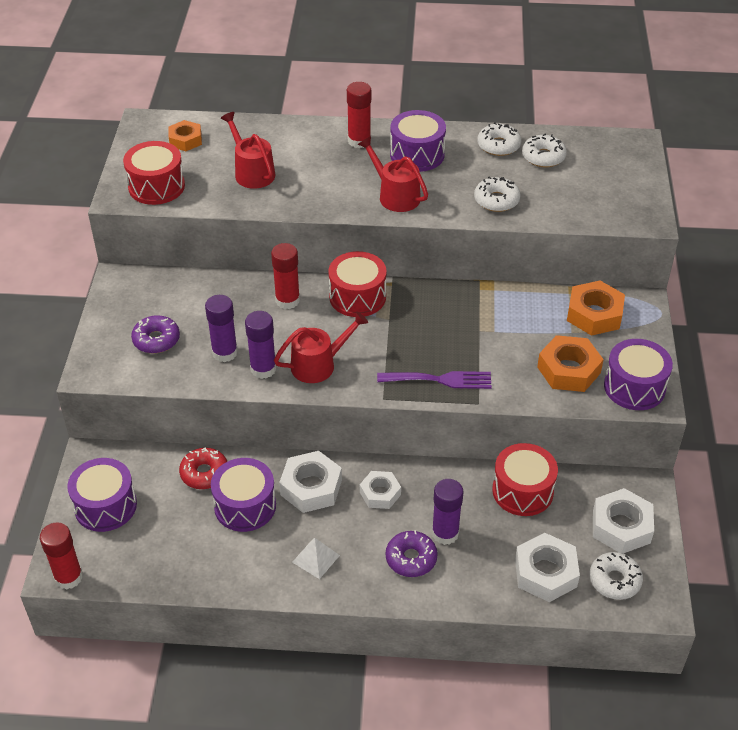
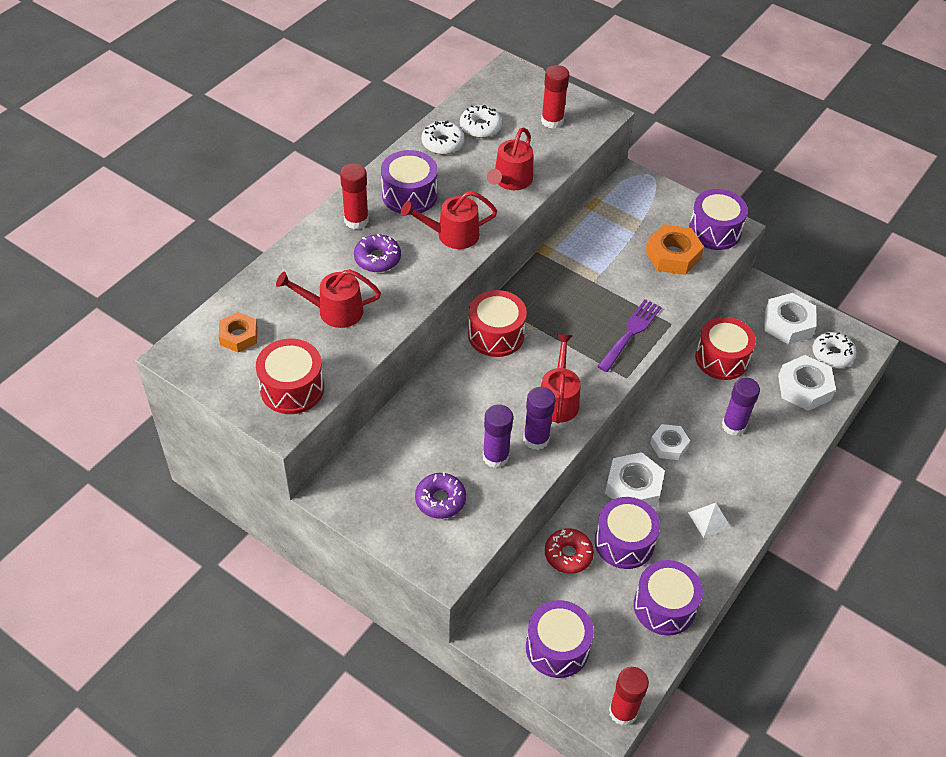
camera: 60 degrees left, 5 degrees up
red glue stick [271,243,300,309] -> red glue stick moved to [541,65,569,129]
purple donut [386,530,438,577] -> purple donut moved to [354,234,401,272]
white donut [474,177,521,212] -> red watering can [487,127,533,190]
orange nut [567,281,625,336] -> none
none -> purple drum [634,560,703,635]

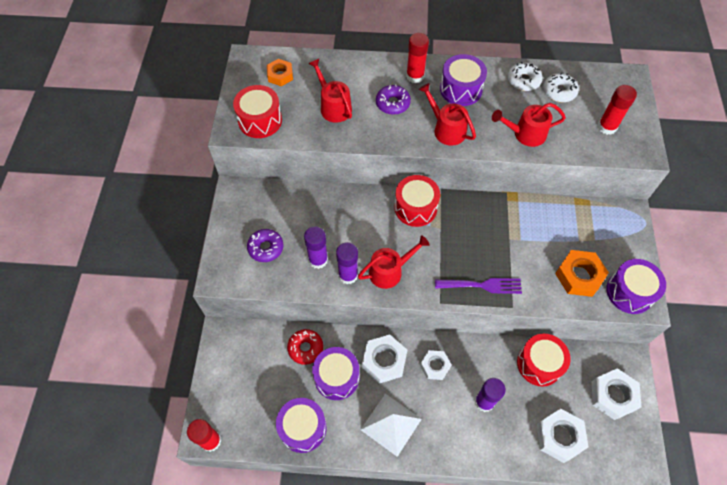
camera: 60 degrees right, 10 degrees up
purple drum [526,600,594,678] -> none
white pyramid [688,503,731,538] -> white pyramid [360,394,422,457], size x1.76
white donut [812,332,856,368] -> none

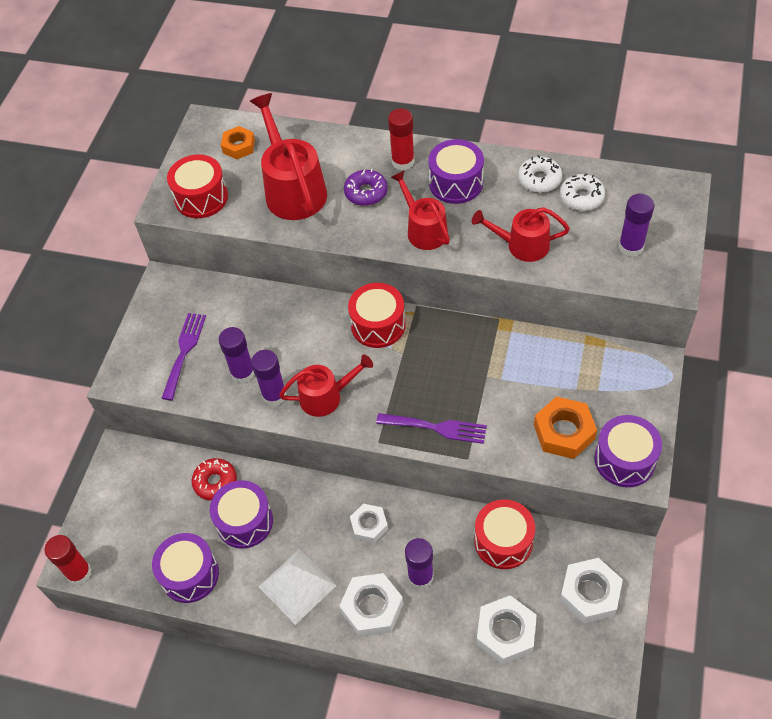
camera: 15 degrees right, 5 degrees down
purple donut [247,229,283,262] -> purple fork [161,313,206,400]
red watering can [308,59,352,123] -> red watering can [250,93,327,220], size x1.59
white nut [362,334,407,384] -> white nut moved to [339,573,403,637]
red glue stick [598,85,637,135] -> purple glue stick [619,194,654,257]

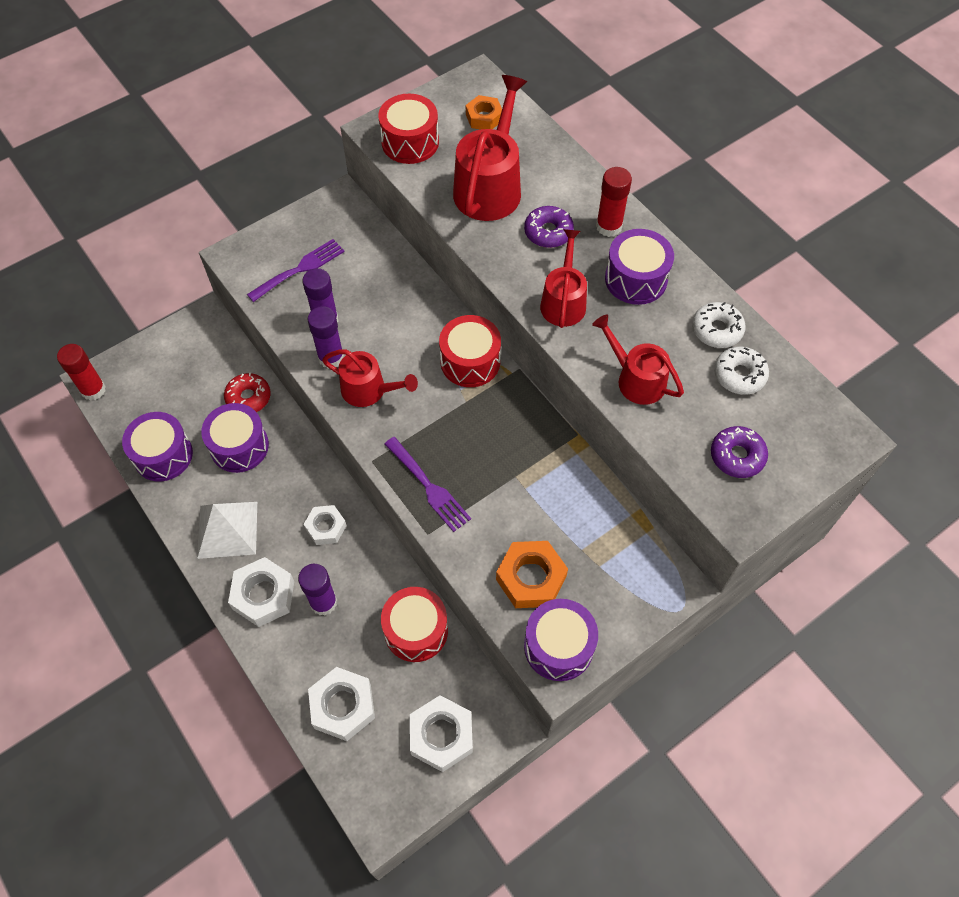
camera: 35 degrees right, 5 degrees up
purple glue stick [619,194,654,257] -> purple donut [711,426,768,478]

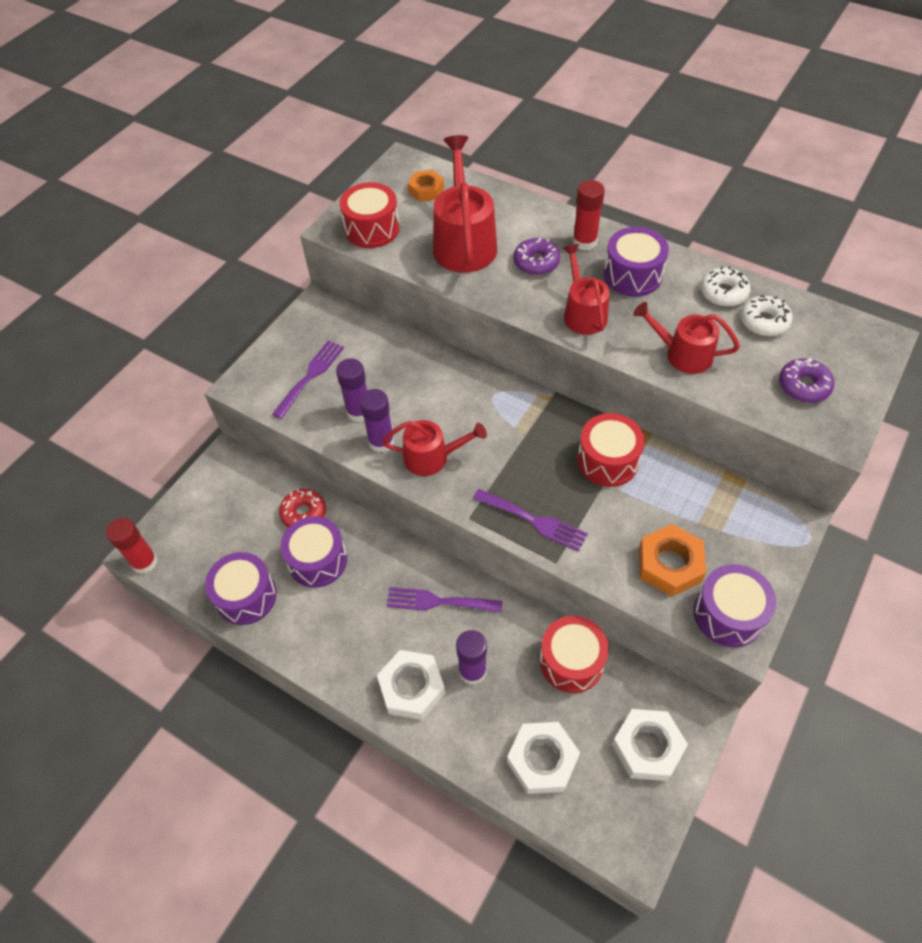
camera: 20 degrees left, 5 degrees down
white pyramid [197,502,257,559] -> none
white nut [304,505,347,545] -> purple fork [387,587,502,613]
red drum [439,315,501,387] -> red drum moved to [577,413,645,487]

